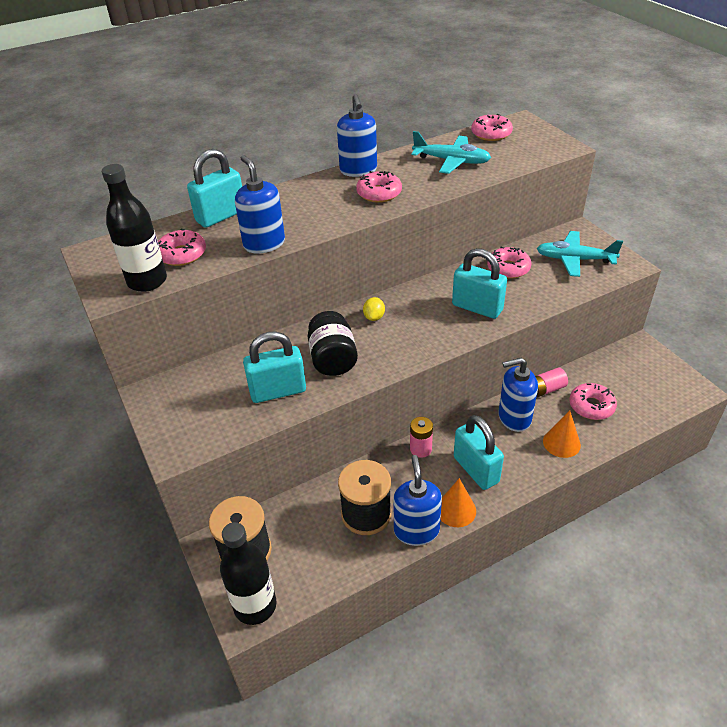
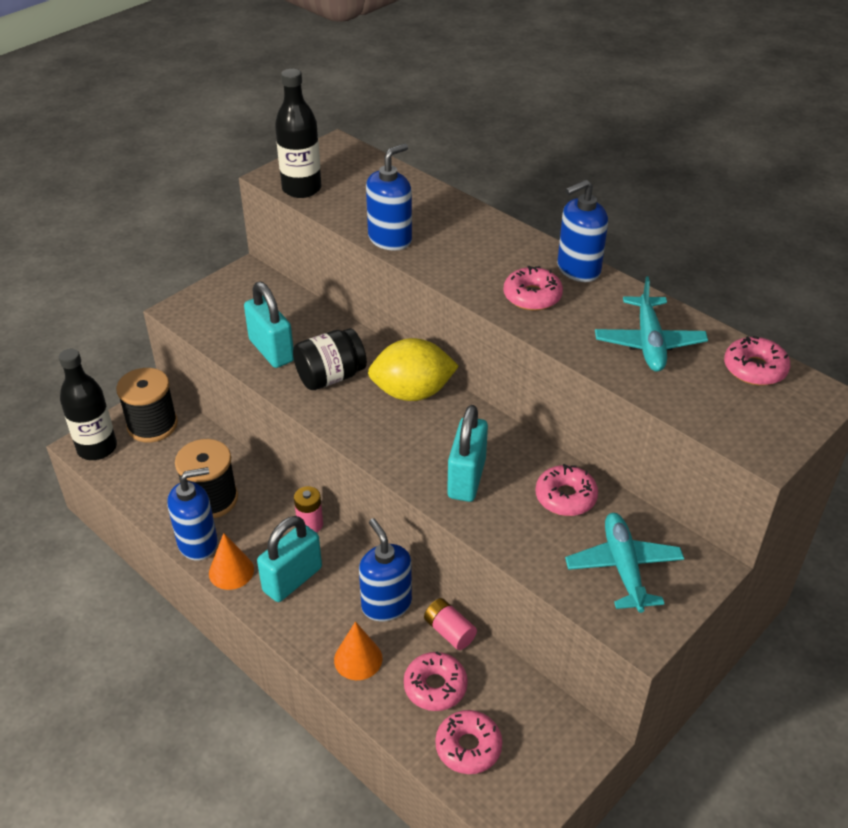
camera: 70 degrees right, 0 degrees up
pink donut [158,229,206,266] -> pink donut moved to [435,710,502,774]
turquoise padlock [187,149,242,228] -> none
yellow lemon [363,297,385,321] -> yellow lemon [368,338,459,401], size x2.33

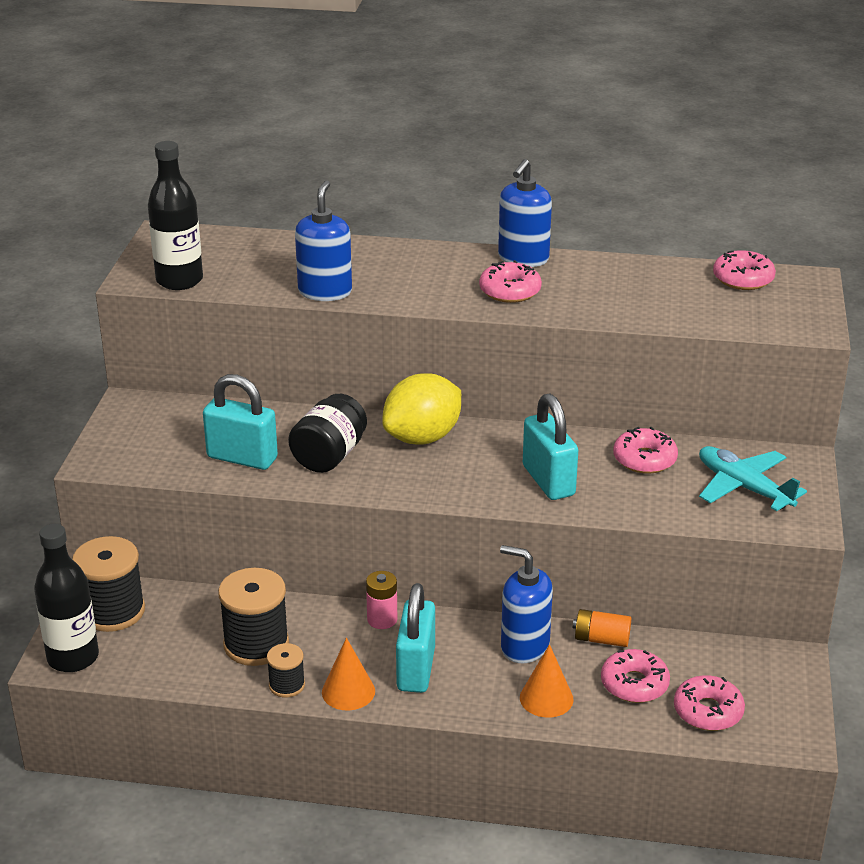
camera: 35 degrees left, 10 degrees down
blue soap dispenser [167,467,218,561] -> black spool [267,643,305,698]
pink battery [424,598,477,650] -> orange battery [573,609,631,647]
turquoise plane [595,277,708,372] -> none

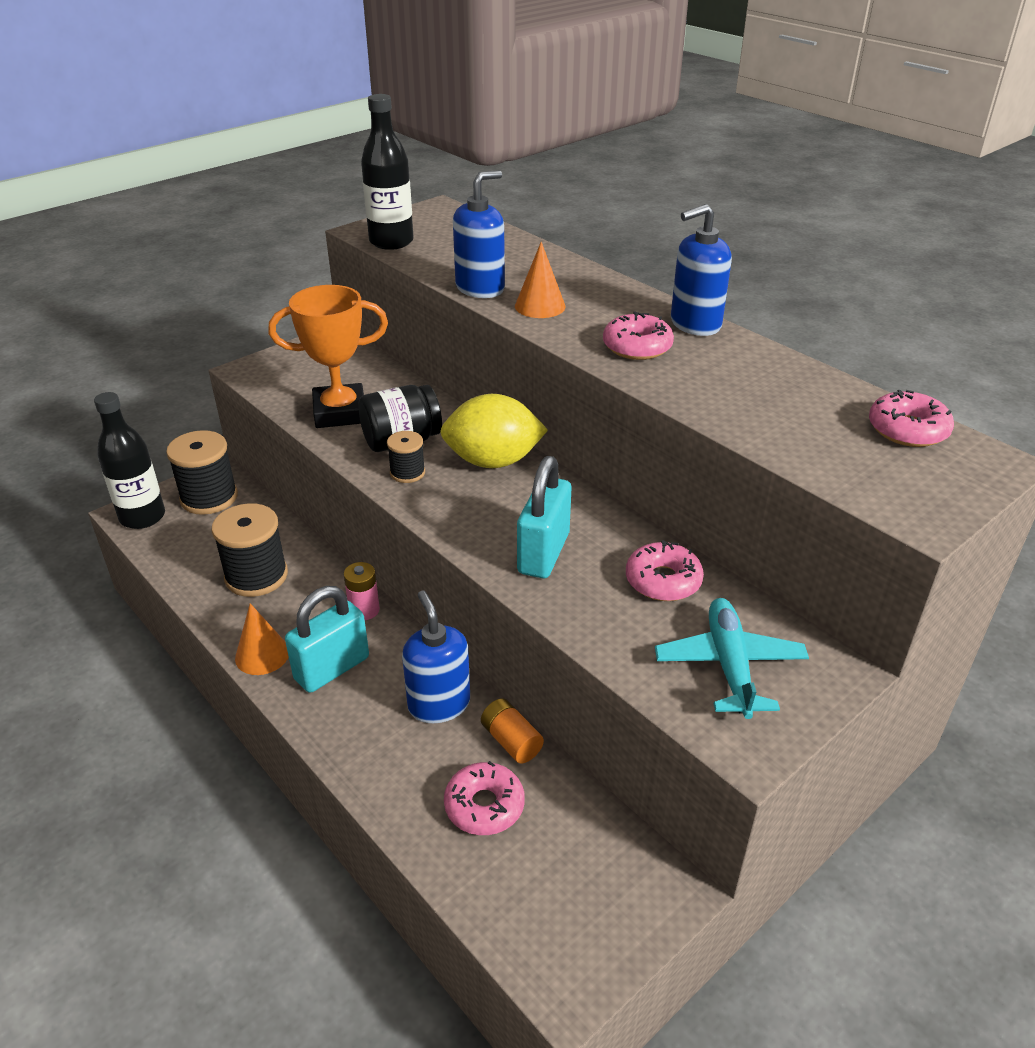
camera: 40 degrees right, 5 degrees up
turquoise padlock [203,374,278,470] -> orange trophy [269,285,388,428]
black spool [267,643,305,698] -> black spool moved to [387,431,425,483]
orange cone [520,644,574,717] -> orange cone moved to [515,242,565,318]
pink donut [674,675,745,731] -> none

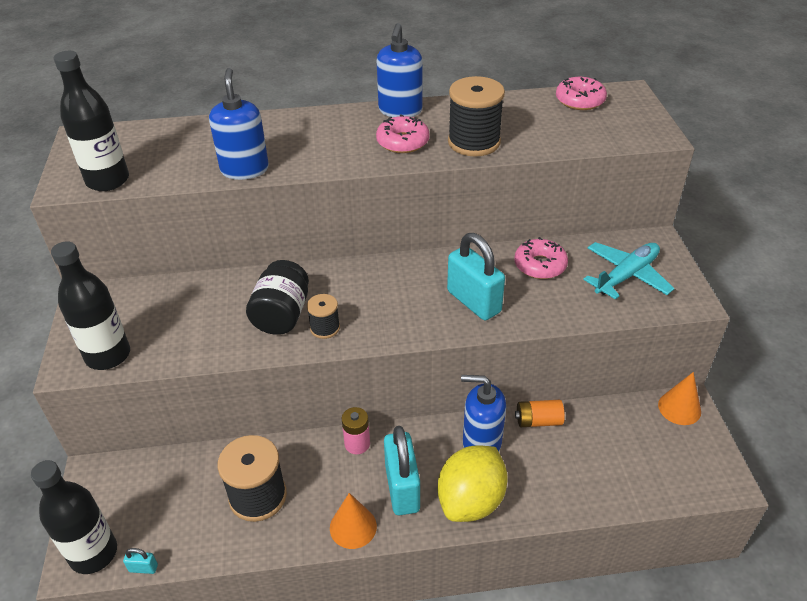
camera: 55 degrees left, 5 degrees up
black spool [166,430,238,515] -> black spool moved to [448,76,505,156]
orange trophy [269,285,388,428] -> none
yellow lemon [440,394,548,468] -> yellow lemon moved to [438,445,508,522]
pink donut [444,761,525,835] -> none
orange cone [515,242,565,318] -> orange cone moved to [658,372,701,425]
turquoise plane [655,598,809,719] -> turquoise plane turned 105 degrees clockwise [583,242,675,300]
none -> black bottle [51,241,130,370]
none -> turquoise padlock [123,548,158,574]

